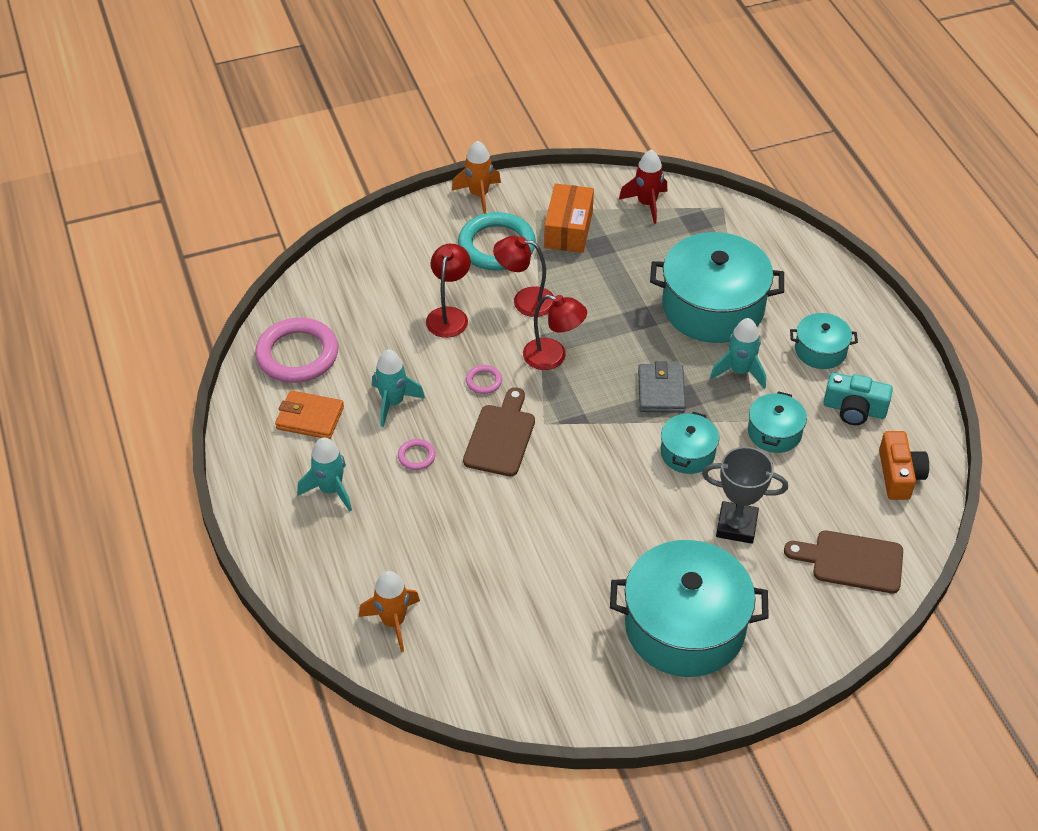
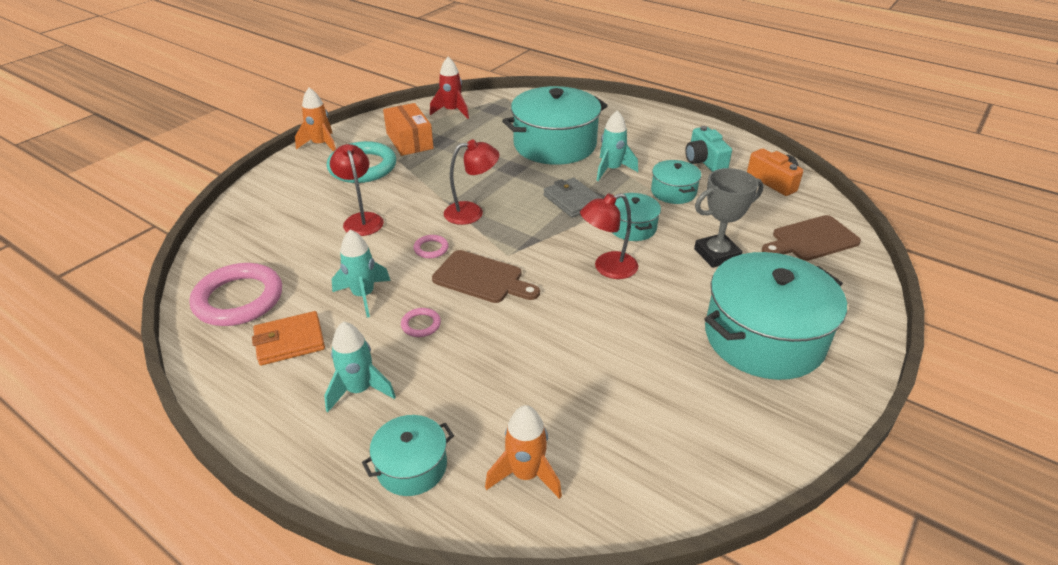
camera: 35 degrees left, 10 degrees down
brown cutting board [463,387,535,476] -> brown cutting board turned 135 degrees clockwise [432,250,540,303]
red lamp [493,236,554,317] -> red lamp moved to [580,193,638,279]
turquoise pot [790,313,858,369] -> turquoise pot moved to [362,415,454,496]
turquoise camera [823,372,893,425] -> turquoise camera turned 90 degrees clockwise [685,126,732,172]

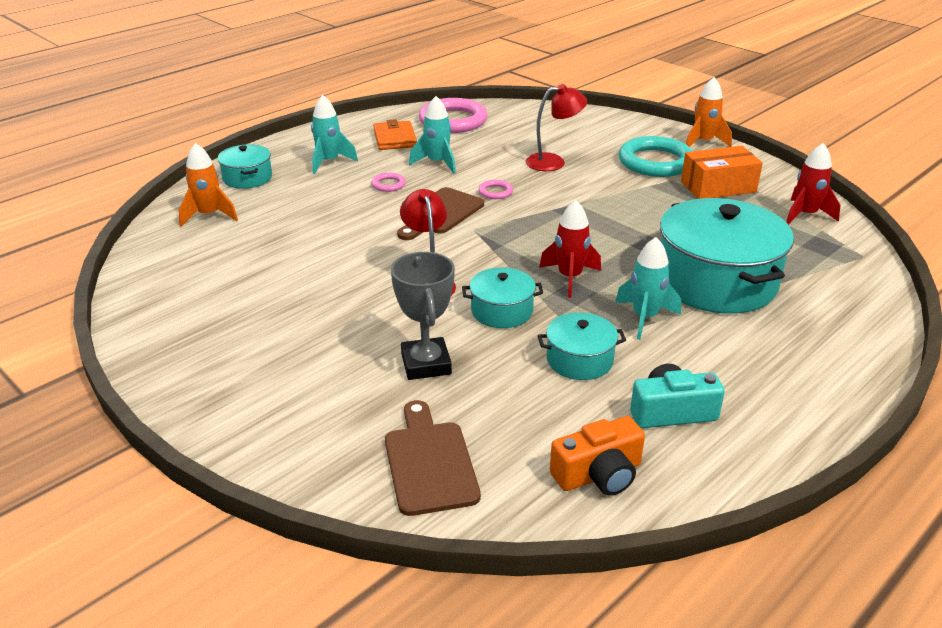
camera: 100 degrees right, 5 degrees down
red lamp [444,140,499,225] -> none
grey wallet [543,178,603,218] -> red rocket [539,200,601,298]
turquoise pot [705,252,847,380] -> none

